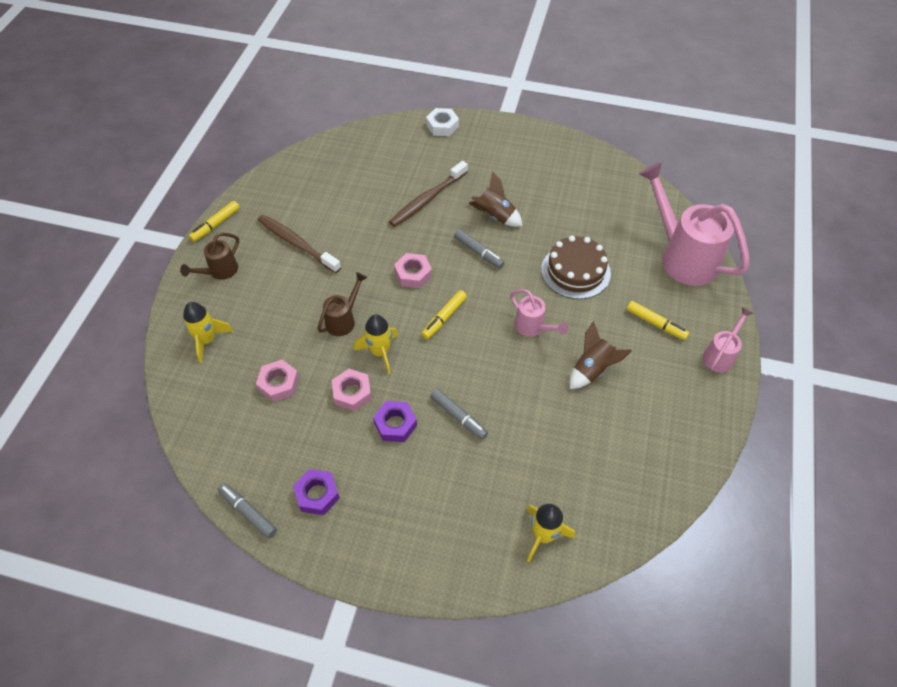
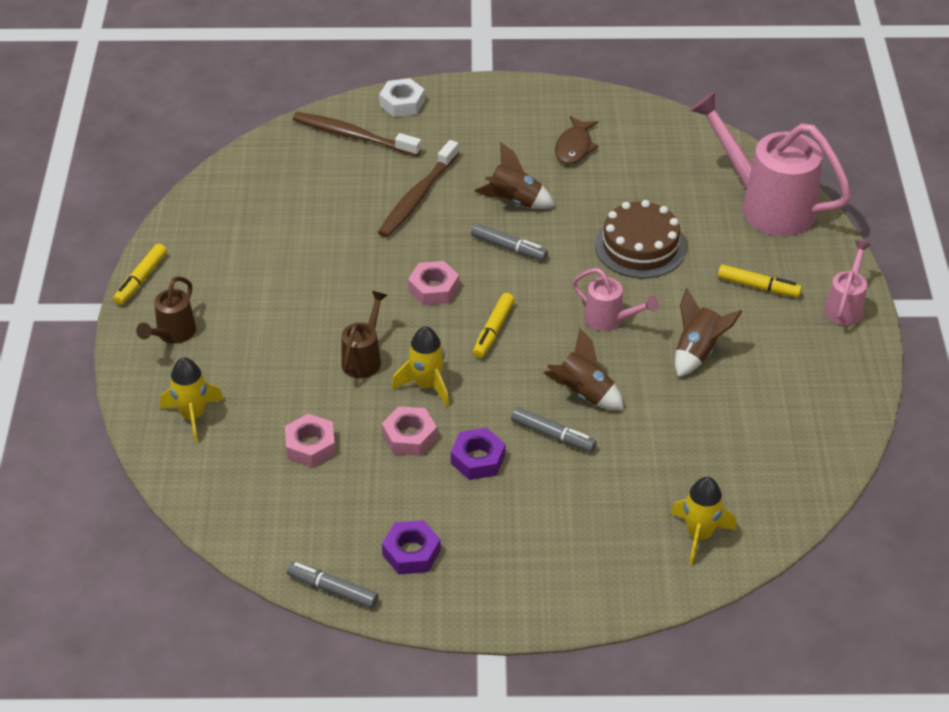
camera: 15 degrees left, 10 degrees down
brown toothbrush [258,215,341,273] -> brown toothbrush moved to [293,112,421,157]
none -> brown rocket [544,328,624,410]
none -> brown fish [555,116,598,164]

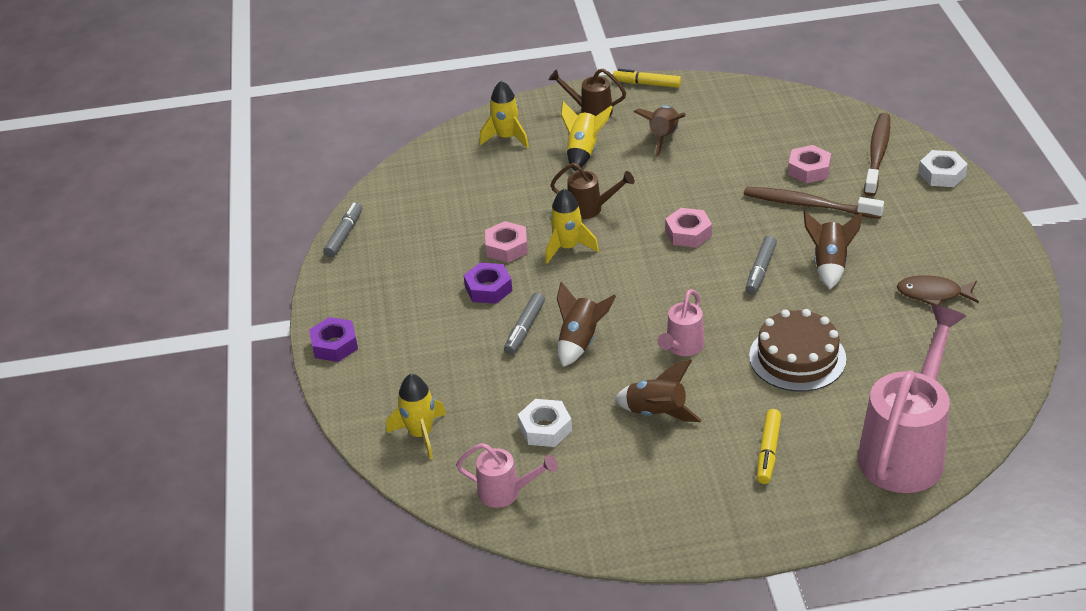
camera: 85 degrees right, 5 degrees down
pink nut [285,414,335,467] -> pink nut moved to [788,145,831,183]
purple nut [382,520,441,574] -> purple nut moved to [309,317,358,362]
yellow marker [473,293,515,358] -> none
pink watering can [824,240,871,325] -> pink watering can moved to [456,443,558,508]
none -> white nut [518,399,572,447]
none -> yellow rocket [561,101,612,171]
none -> brown rocket [634,105,686,157]

